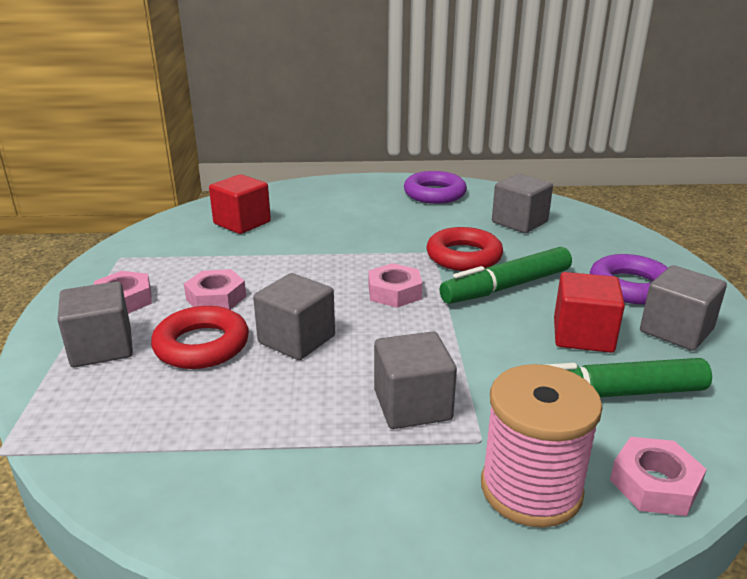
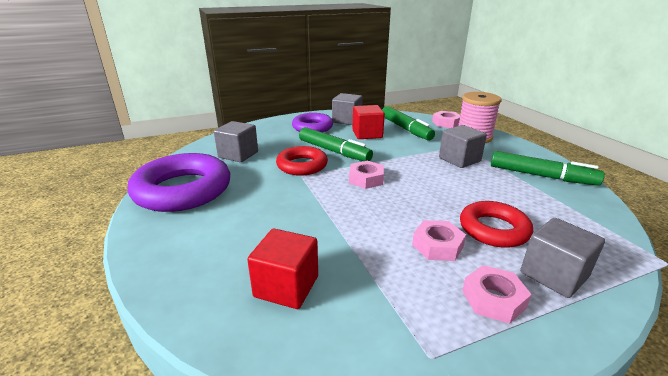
camera: 110 degrees left, 0 degrees up
grey cube [253,273,335,360] -> none
purple ring [404,171,467,204] -> purple ring [127,153,230,212], size x1.65
none -> green marker [491,151,605,186]

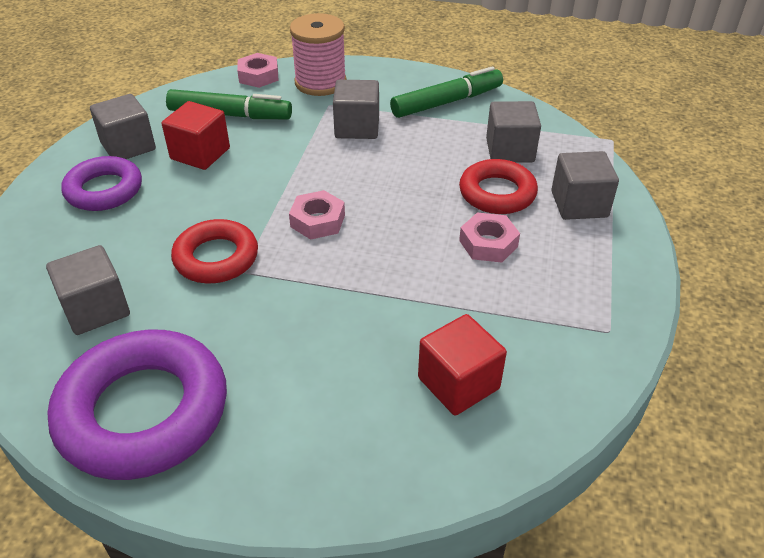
camera: 55 degrees left, 15 degrees up
green marker [299,127,373,161] -> none
pink nut [462,265,532,324] -> none
none -> grey cube [486,101,541,163]

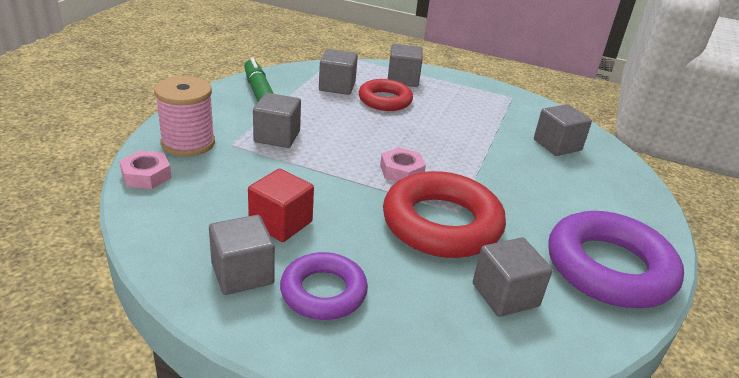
camera: 85 degrees left, 10 degrees down
green marker [166,89,292,119] -> none
red ring [171,219,258,283] -> red ring [383,171,506,258], size x1.65
red cube [418,314,507,415] -> grey cube [534,104,592,156]
pink nut [459,213,520,263] -> none

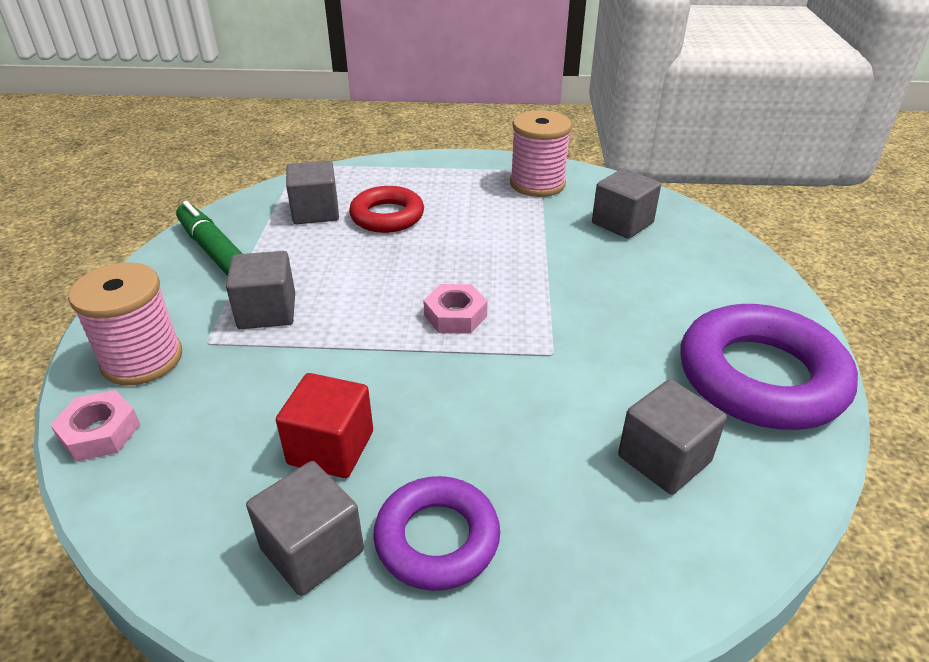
camera: 15 degrees left, 5 degrees up
red ring [383,171,506,258] -> none
grey cube [388,44,423,87] -> none
none -> pink spool [510,110,572,197]

